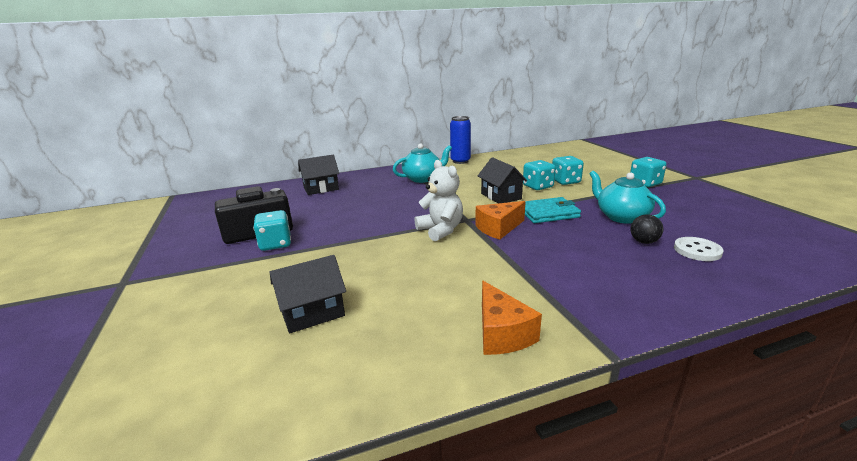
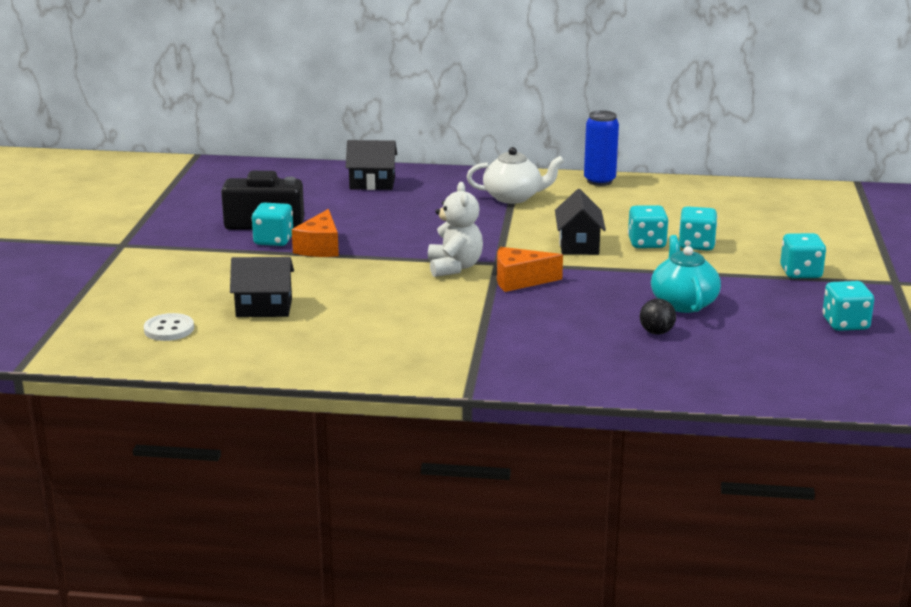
camera: 25 degrees right, 0 degrees up
turquoise teapot [393,144,452,183] -> white teapot [467,147,564,204]
orange cheese [482,281,542,355] -> orange cheese moved to [292,209,339,257]
turquoise wallet [525,197,581,223] -> none
white button [674,237,723,261] -> white button moved to [144,313,194,341]
none -> turquoise dice [823,281,874,331]

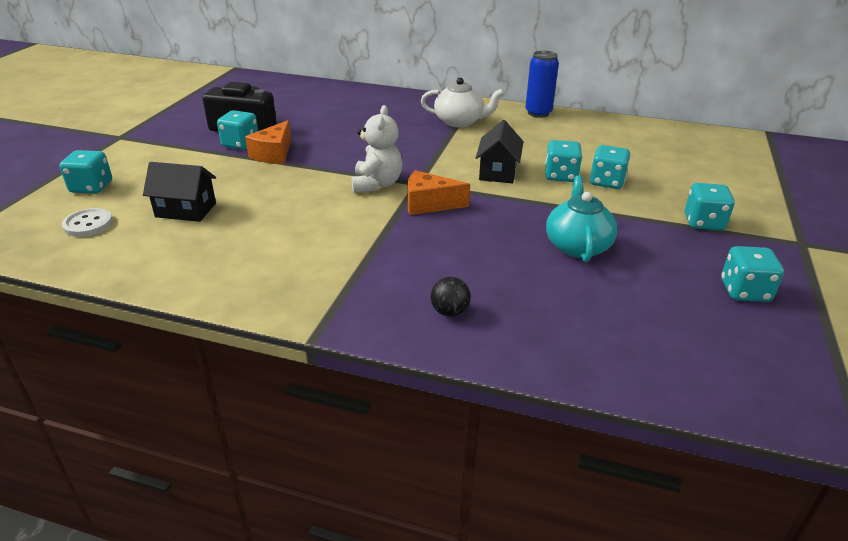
camera: 10 degrees right, 10 degrees up
black house [346,140,397,190] -> none
black ball [640,298,676,335] -> black ball moved to [431,277,471,317]
none -> turquoise dice [59,150,112,194]

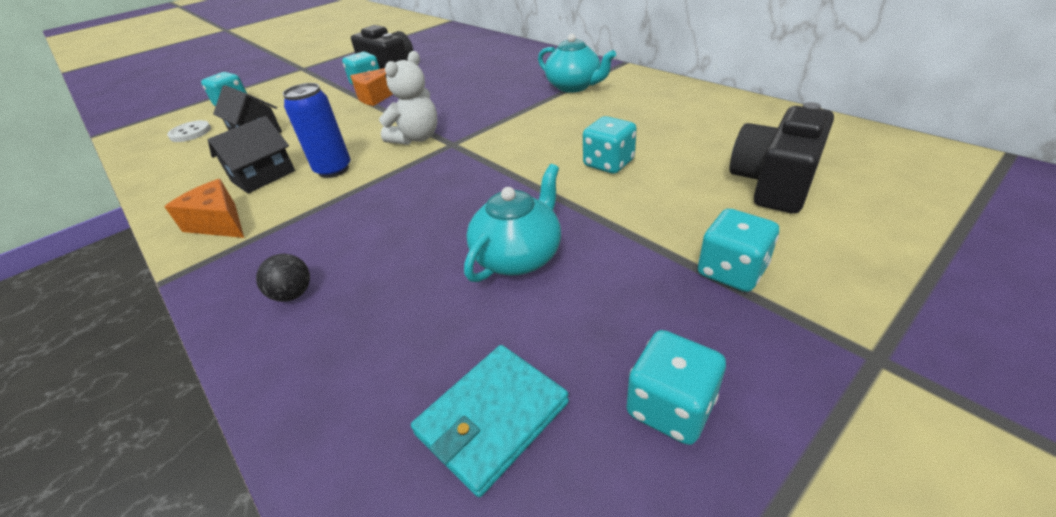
camera: 35 degrees right, 5 degrees up
orange cheese [408,170,470,215] -> orange cheese moved to [164,179,244,238]
white teapot [421,77,504,128] -> turquoise teapot [538,34,616,93]
black house [476,120,524,183] -> black house moved to [208,116,295,194]
blue can [525,51,559,118] -> blue can moved to [282,83,350,178]
turquoise dice [590,145,631,189] -> none
none -> turquoise wallet [411,345,569,497]
none -> black camera [730,102,834,214]

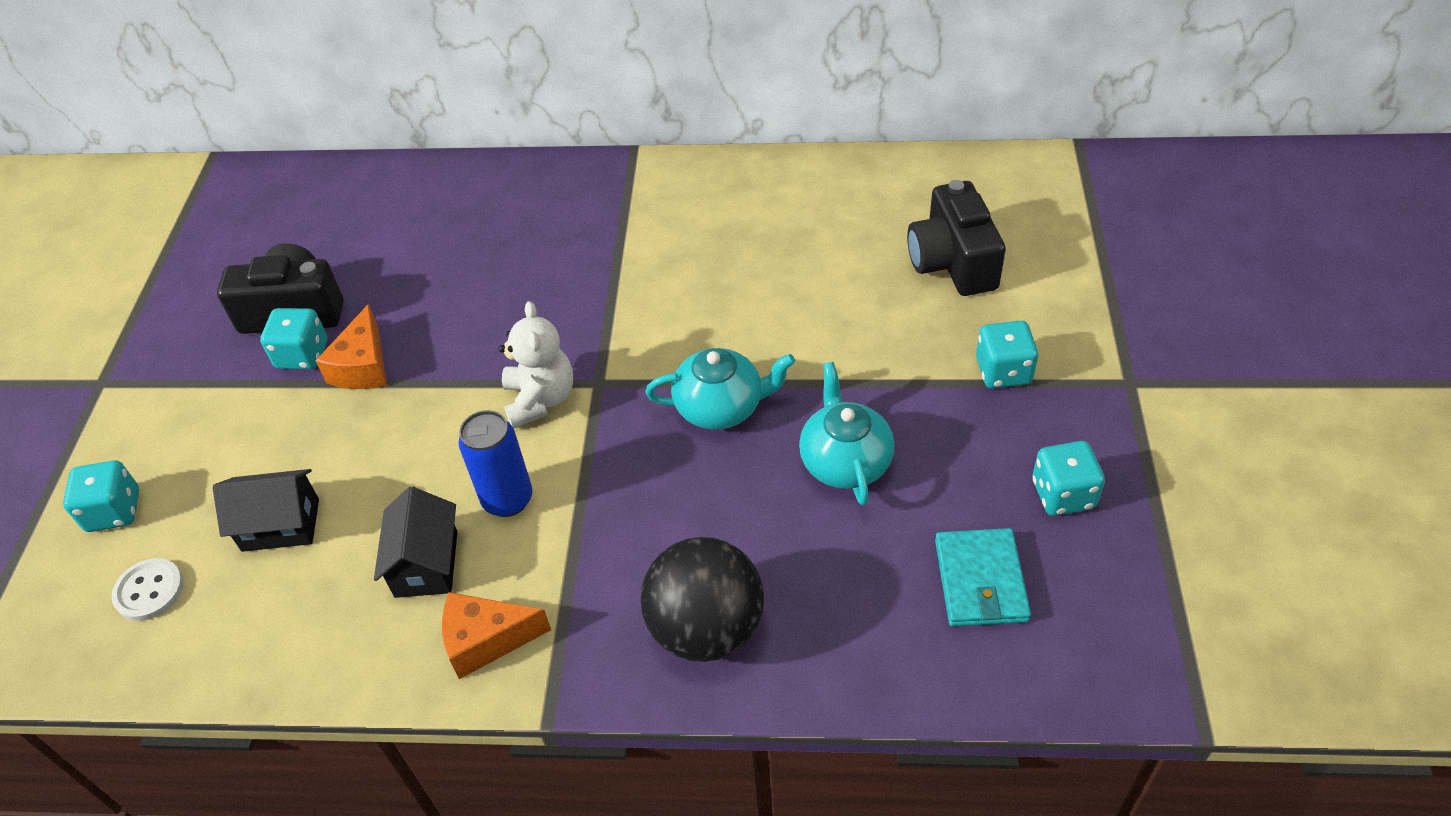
camera: 45 degrees left, 10 degrees up
black ball [256,254,310,302] -> black ball [641,537,764,662], size x2.32
turquoise teapot [538,34,616,93] -> turquoise teapot moved to [645,348,795,430]
turquoise dice [583,116,637,174] -> none

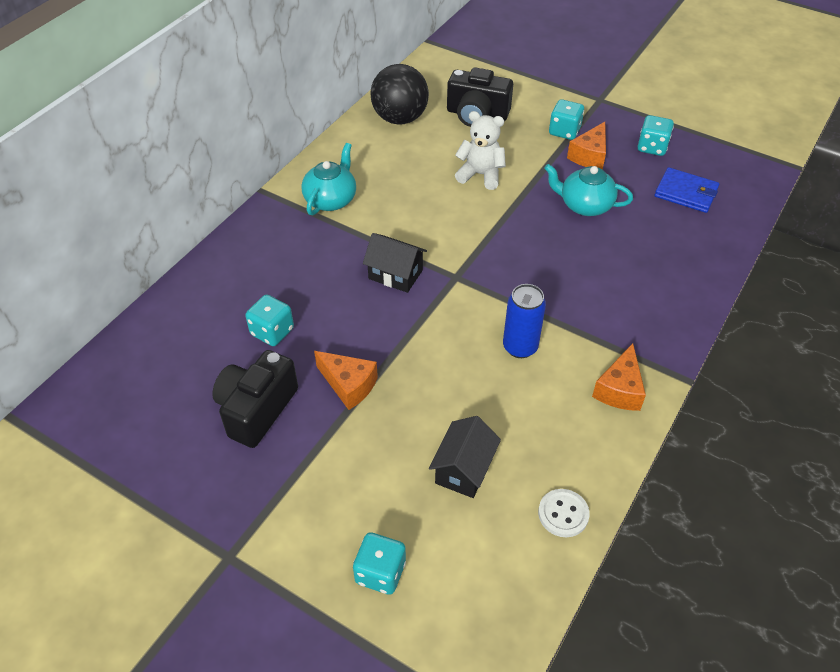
camera: 65 degrees left, 0 degrees up
white button [112,558,184,621] -> white button moved to [538,489,590,537]
turquoise dice [260,308,327,369] -> turquoise dice moved to [245,294,294,346]
black house [374,486,457,598] -> black house moved to [363,233,427,293]
white teddy bear [499,301,573,428] -> white teddy bear moved to [455,111,506,190]
black ball [641,537,764,662] -> black ball moved to [370,64,429,124]
turquoise teapot [645,348,795,430] -> turquoise teapot moved to [301,143,356,215]
turquoise wallet [935,528,1031,627] -> blue wallet [655,167,719,213]
none -> orange cheese [567,122,606,170]

